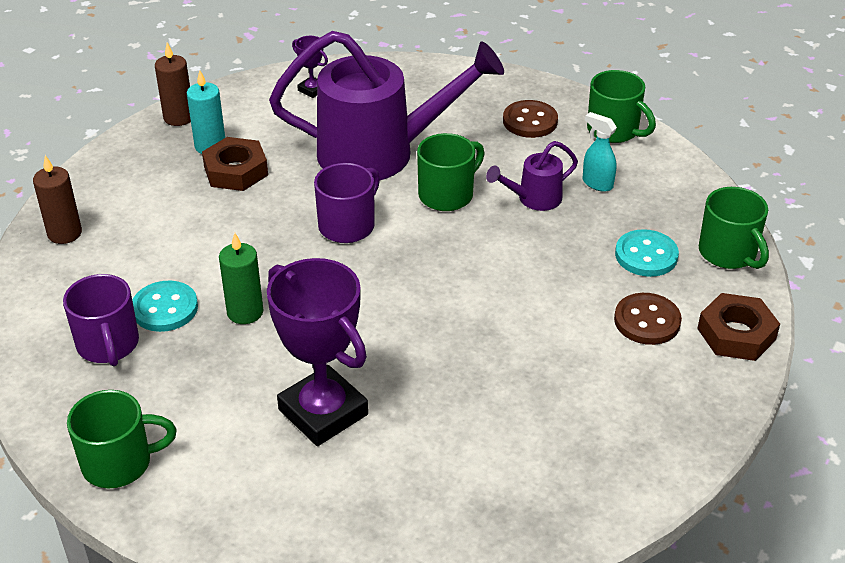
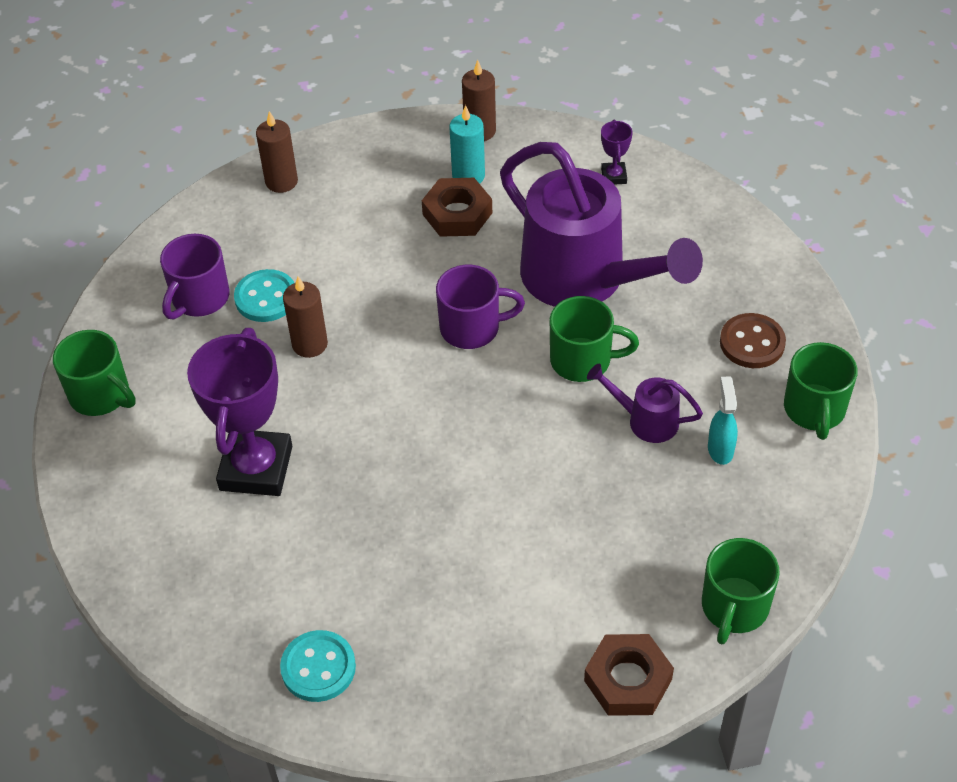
camera: 50 degrees right, 10 degrees up
green candle [219,233,263,324] -> brown candle [283,276,328,358]
brown button [614,293,682,345] -> none
turquoise button [615,229,679,277] -> turquoise button moved to [280,630,356,702]

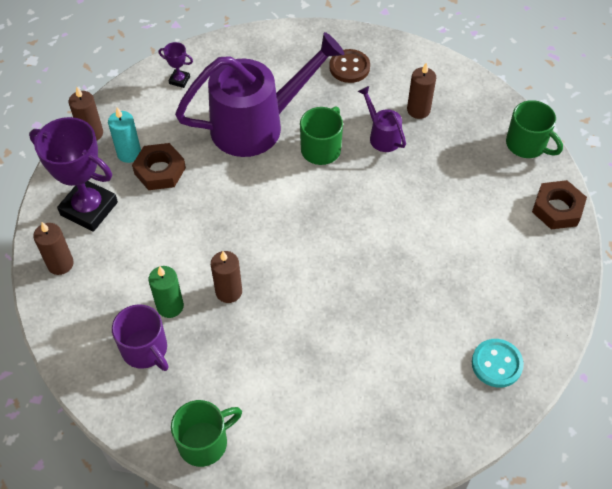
camera: 70 degrees left, 5 degrees up
purple trophy [187,328,292,496] -> purple trophy moved to [29,117,118,232]
turquoise button [234,269,294,322] -> green candle [148,266,184,318]
purple mug [436,265,525,349] -> none
purple watering can [587,364,703,443] -> purple watering can turned 105 degrees clockwise [358,86,406,152]
turquoise spray bottle [708,376,738,465] -> brown candle [407,63,436,119]
green mug [784,342,858,440] -> none

